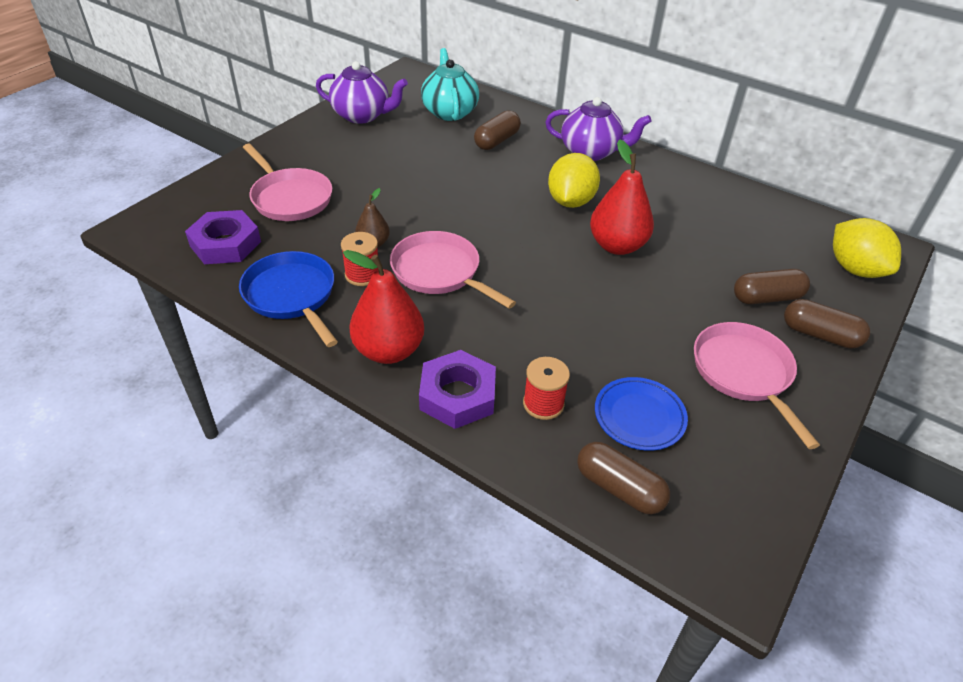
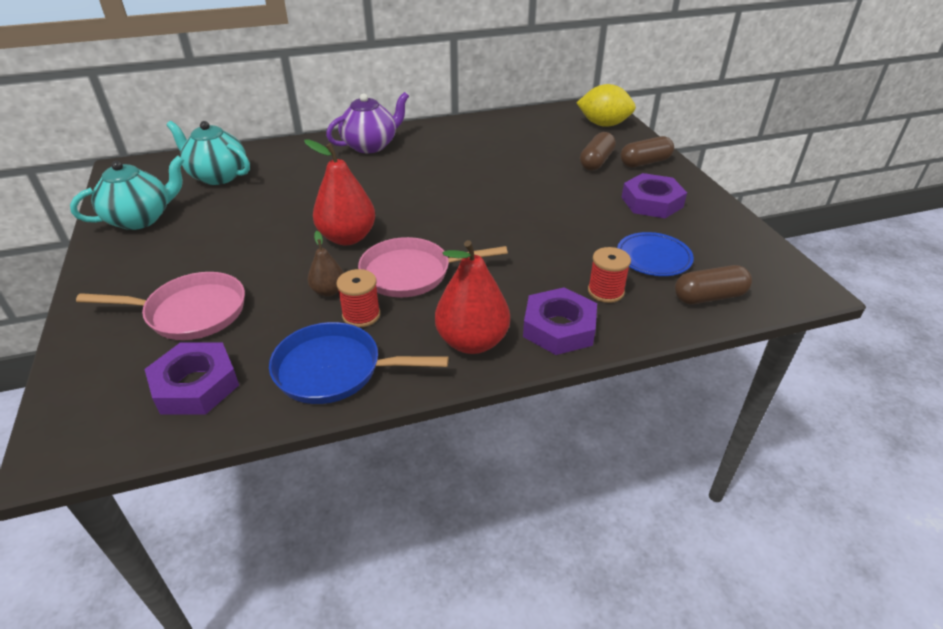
camera: 50 degrees left, 5 degrees down
purple teapot [316,61,408,124] -> turquoise teapot [70,156,184,230]
brown capsule [474,110,521,150] -> none
yellow lemon [548,153,600,208] -> none
red pear [590,139,654,255] -> red pear moved to [304,139,375,245]
pink pan [694,322,820,449] -> purple nut [621,173,687,218]

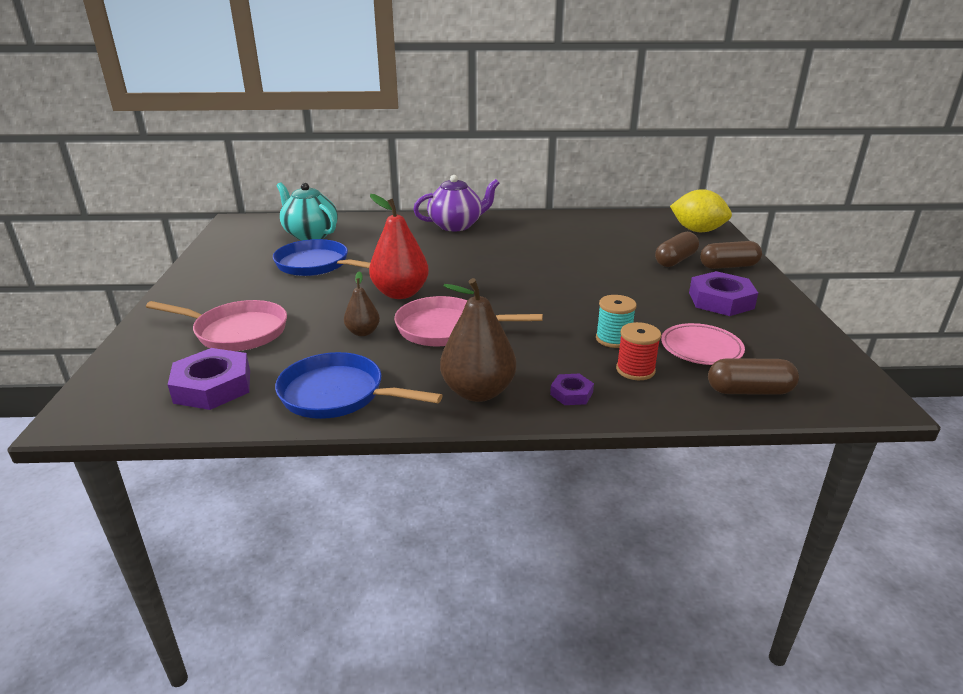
camera: 15 degrees right, 10 degrees down
turquoise teapot [70,156,184,230] -> none
red spool [336,269,380,327] -> none
red pear [435,240,510,354] -> brown pear [440,278,516,402]
purple nut [523,287,597,355] -> purple nut [550,374,594,405], size x0.52
blue plate [617,232,694,276] -> pink plate [661,323,745,365]
none -> blue pan [273,239,370,276]
none -> turquoise spool [596,295,637,348]

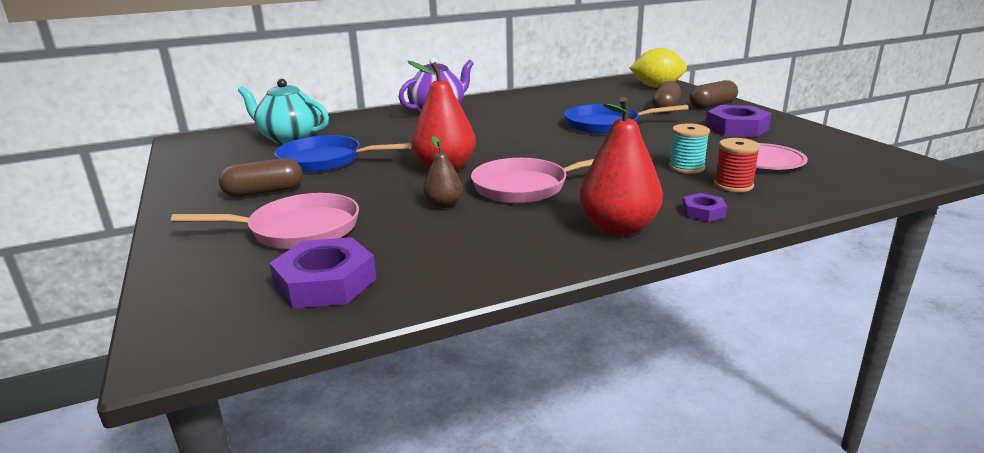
camera: 20 degrees left, 5 degrees down
blue pan [275,352,443,419] -> blue pan moved to [564,104,688,134]
brown pear [440,278,516,402] -> red pear [579,97,663,236]
brown capsule [708,358,799,395] -> brown capsule moved to [219,158,303,197]

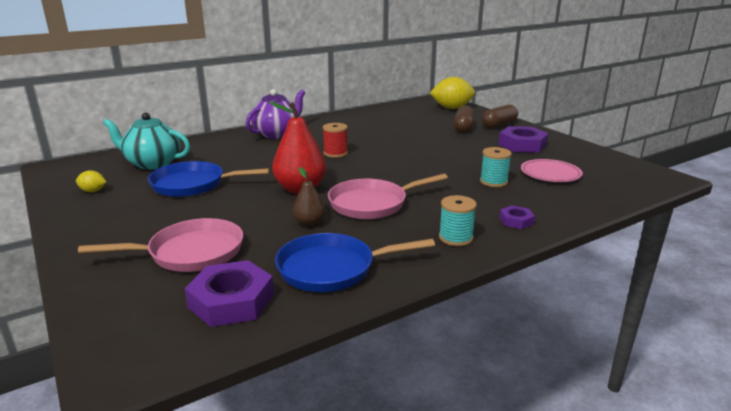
camera: 10 degrees left, 0 degrees up
brown capsule [219,158,303,197] -> none
blue pan [564,104,688,134] -> blue pan moved to [275,233,435,292]
red pear [579,97,663,236] -> turquoise spool [439,195,477,246]
red spool [714,138,760,192] -> red spool moved to [323,123,348,158]
none -> yellow lemon [76,170,106,192]

